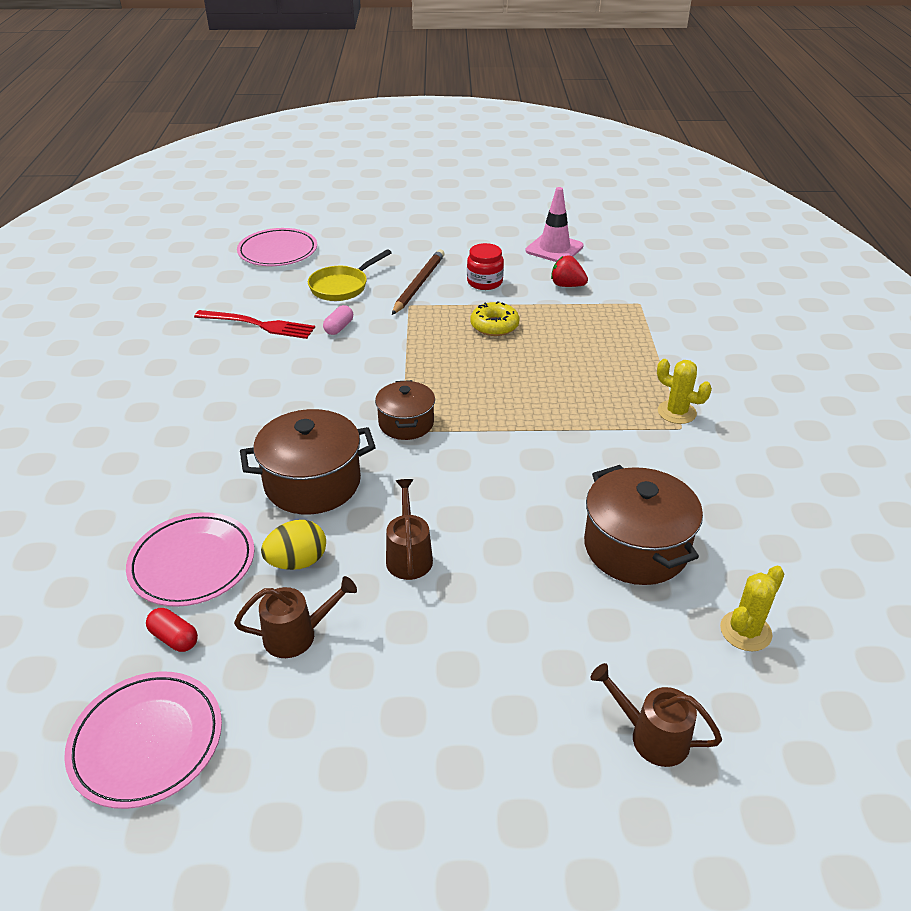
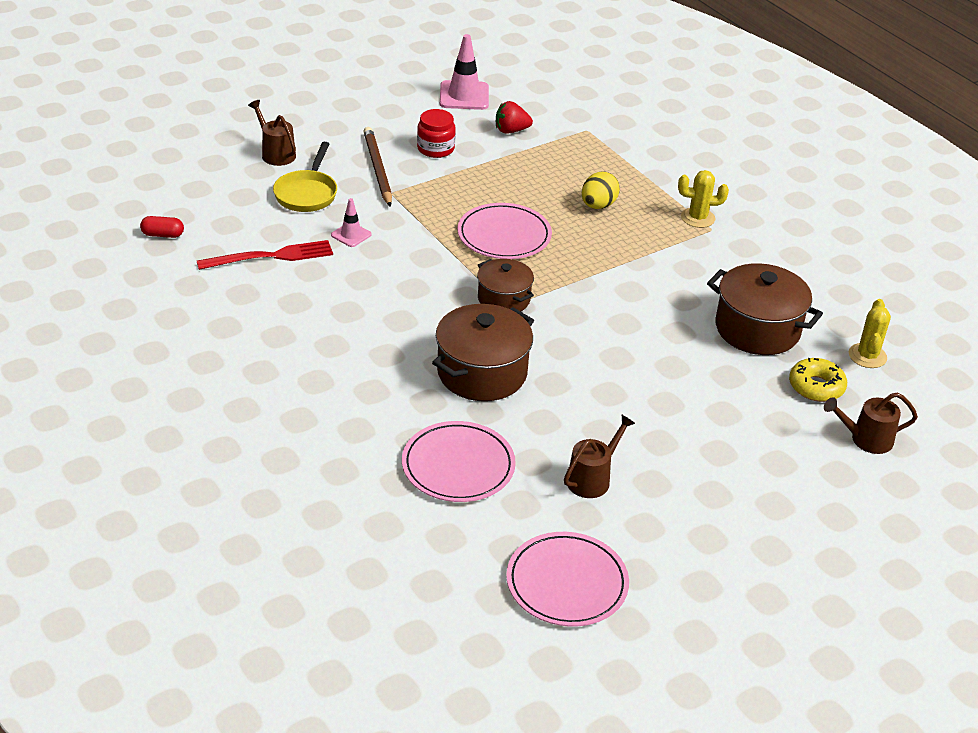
camera: 35 degrees left, 0 degrees up
red capsule [146,608,198,652] -> red capsule moved to [140,216,184,238]
pink plate [237,228,317,266] -> pink plate moved to [457,203,552,259]
yellow egg [261,520,326,570] -> yellow egg moved to [582,171,620,209]
pink capsule [323,305,353,335] -> pink traffic cone [331,198,372,247]
brown watering can [386,479,433,580] -> brown watering can moved to [248,100,296,166]
yellow donut [470,301,520,336] -> yellow donut moved to [789,358,847,402]

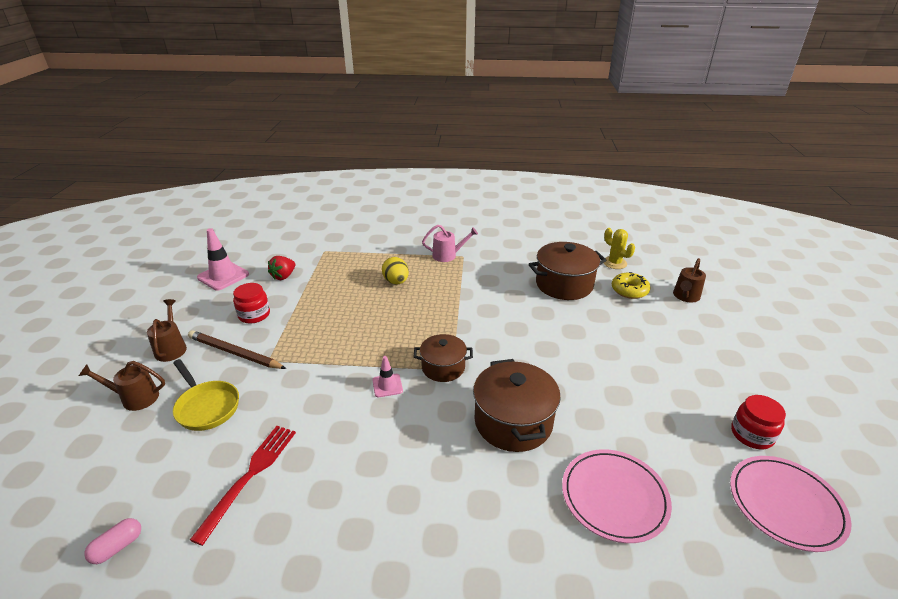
camera: 50 degrees left, 5 degrees down
red capsule [140,216,184,238] -> pink capsule [84,518,141,564]
pink traffic cone [331,198,372,247] -> pink traffic cone moved to [372,356,403,397]
pink plate [457,203,552,259] -> none
brown watering can [564,414,635,498] -> brown watering can moved to [147,299,187,362]
yellow cactus [678,170,729,228] -> pink watering can [422,225,478,262]
none -> red jar [731,395,786,449]

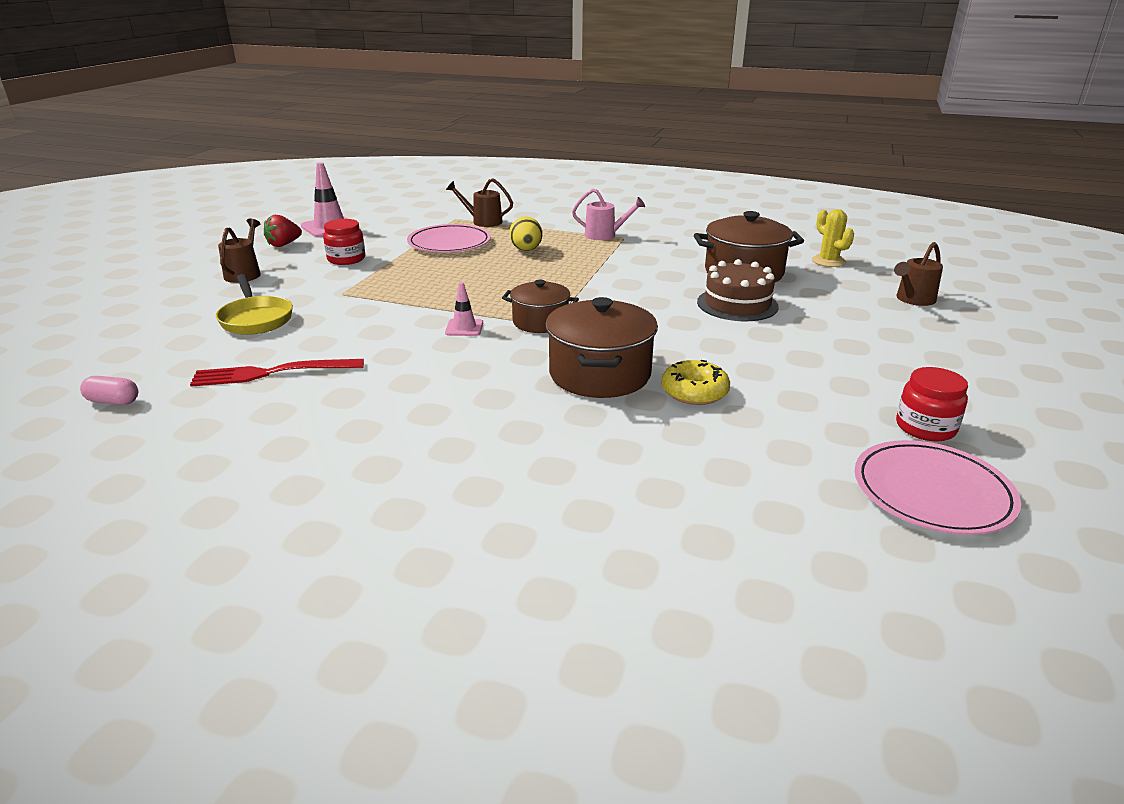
camera: 15 degrees right, 5 degrees down
brown watering can [79,361,165,411] -> brown watering can moved to [446,178,513,227]
pink capsule [84,518,141,564] -> pink capsule turned 45 degrees clockwise [80,376,138,405]
brown pencil [188,330,286,369] -> none
red fork [190,426,296,546] -> red fork turned 135 degrees counterclockwise [190,359,364,387]
red strawberry [268,256,295,280] -> red strawberry moved to [264,215,302,247]
pink plate [562,449,672,543] -> pink plate moved to [407,224,491,253]
yellow donut [612,272,651,299] -> yellow donut moved to [661,360,730,405]
none -> brown cake [697,259,779,321]

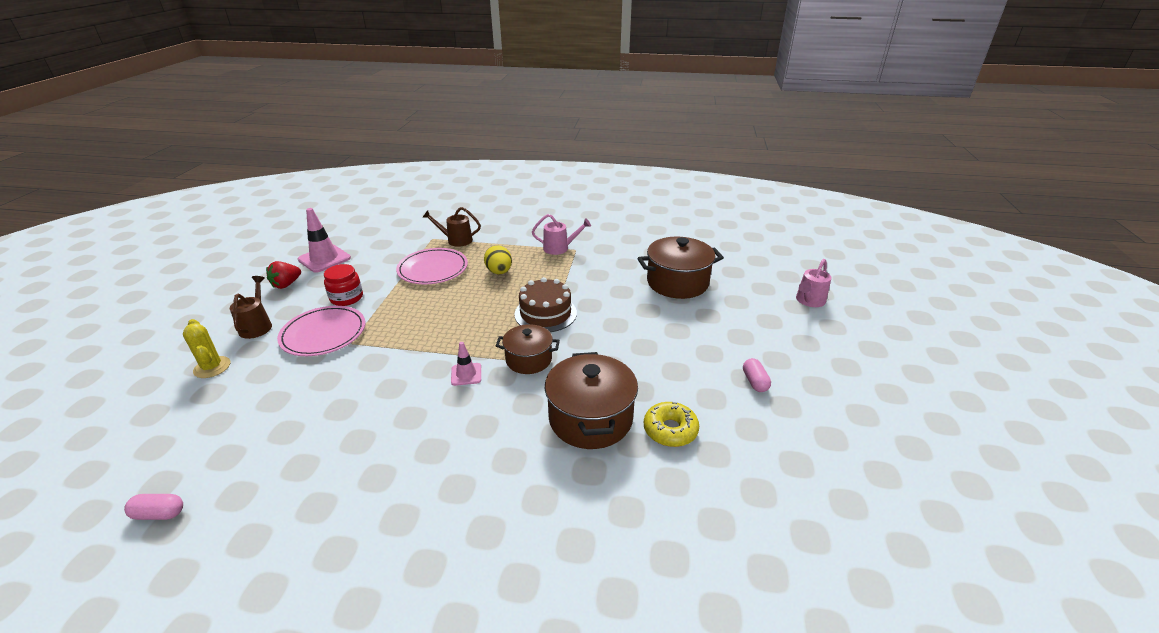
camera: 10 degrees left, 5 degrees up
red fork [190,359,364,387] -> none
yellow pan [216,274,293,335] -> none
brown cake [697,259,779,321] -> brown cake moved to [514,277,577,332]
yellow cactus [812,209,854,267] -> yellow cactus moved to [183,319,230,378]
pink plate [855,440,1021,535] -> pink plate moved to [277,306,365,356]
brown watering can [894,242,943,306] -> pink watering can [796,259,831,307]
red jar [896,367,968,441] -> none
none -> pink capsule [743,358,771,392]

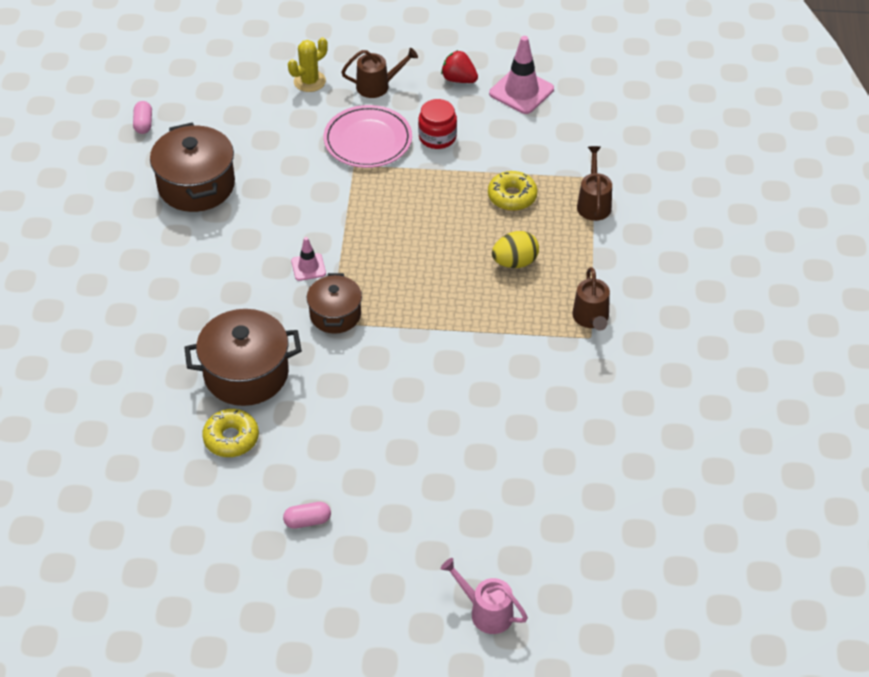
camera: 85 degrees right, 15 degrees up
pink plate [396,248,468,284] -> yellow donut [488,171,538,211]
brown cake [514,277,577,332] -> none
pink watering can [532,214,591,255] -> brown watering can [572,267,610,331]
brown pot [637,237,724,299] -> brown pot moved to [150,123,235,212]

